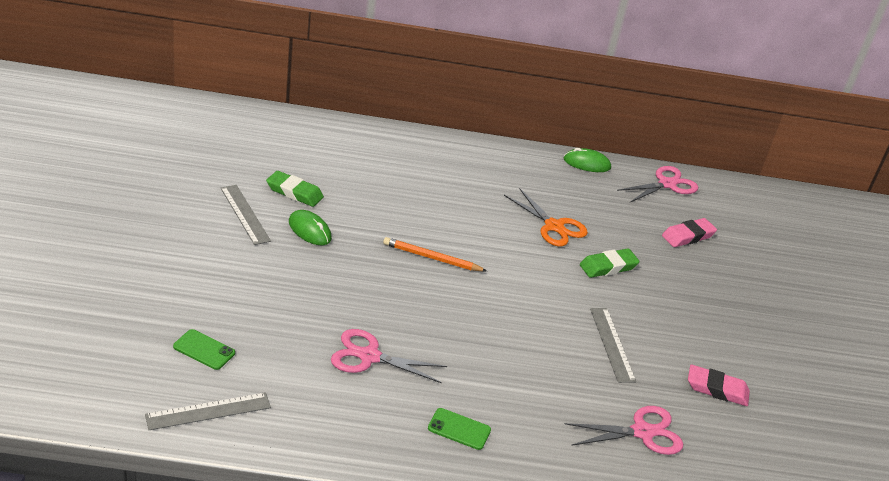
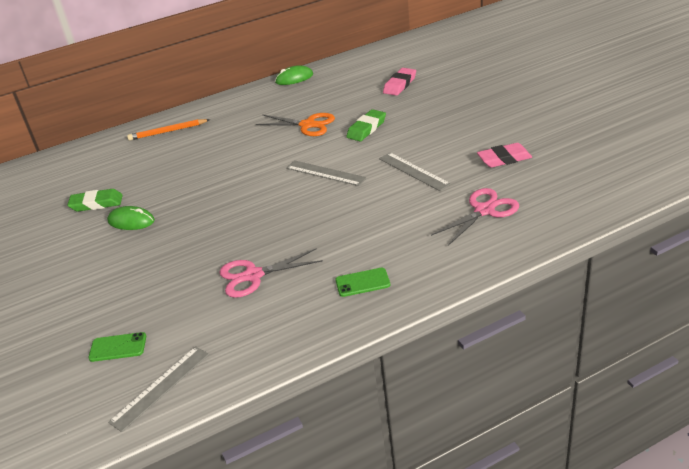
camera: 20 degrees left, 0 degrees up
grey ruler [221,185,271,245] -> grey ruler moved to [286,160,367,186]
orange pencil [383,237,487,271] -> orange pencil moved to [127,119,210,140]
pink scissors [617,166,698,202] -> none

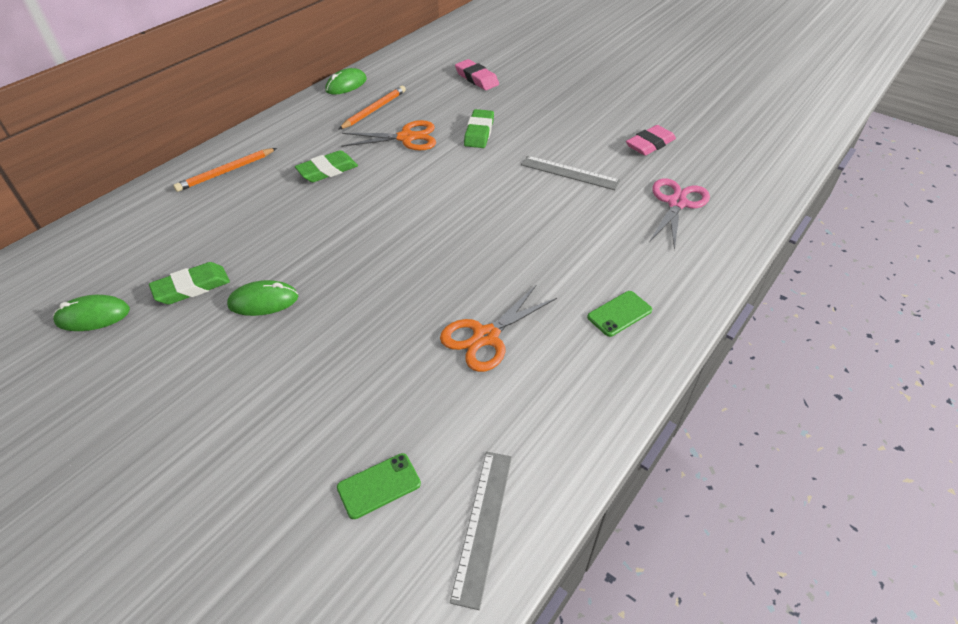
camera: 30 degrees left, 10 degrees up
pink scissors [220,248,323,298] -> orange scissors [440,285,557,372]
grey ruler [286,160,367,186] -> none
pink eraser [383,68,416,96] -> pink eraser turned 45 degrees counterclockwise [455,59,499,90]
none -> green mouse [53,295,130,331]
none -> green eraser [295,150,358,182]
none -> orange pencil [338,86,406,130]

